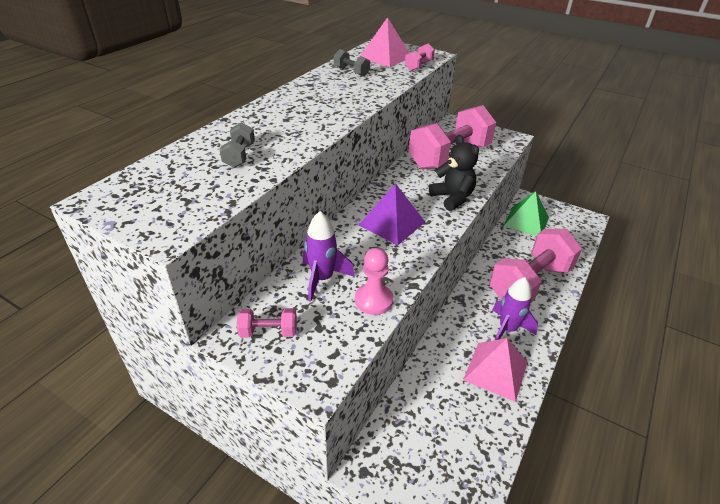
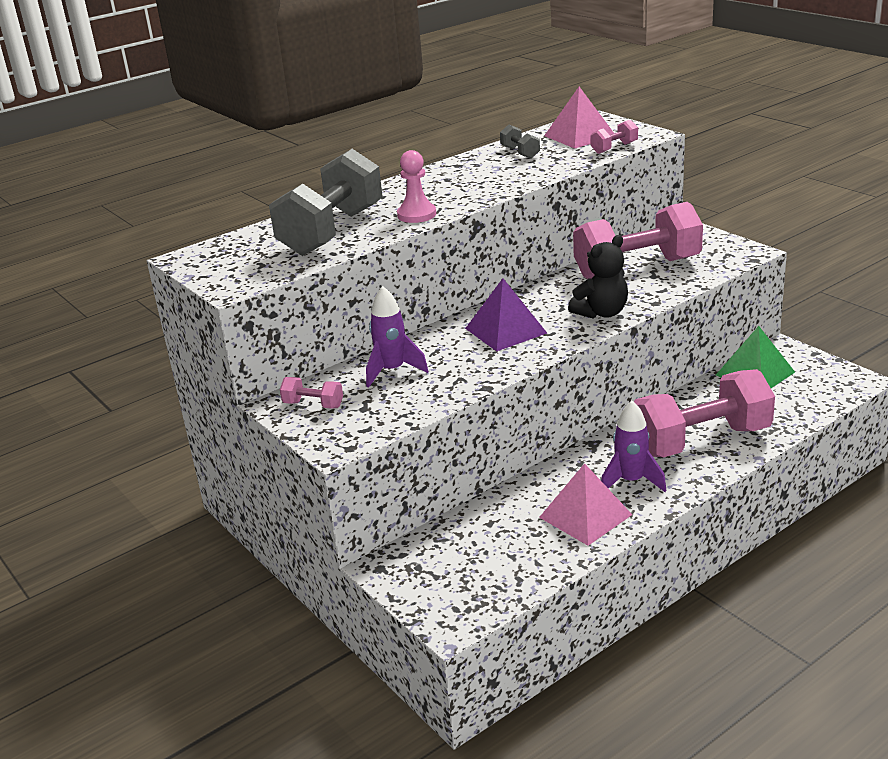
camera: 25 degrees right, 10 degrees down
grey dumbbell [219,122,255,168] -> grey dumbbell [269,149,382,256], size x2.42
pink pawn [355,248,393,315] -> pink pawn moved to [397,150,436,223]
black teddy bear [429,135,479,211] -> black teddy bear turned 60 degrees clockwise [568,235,628,319]

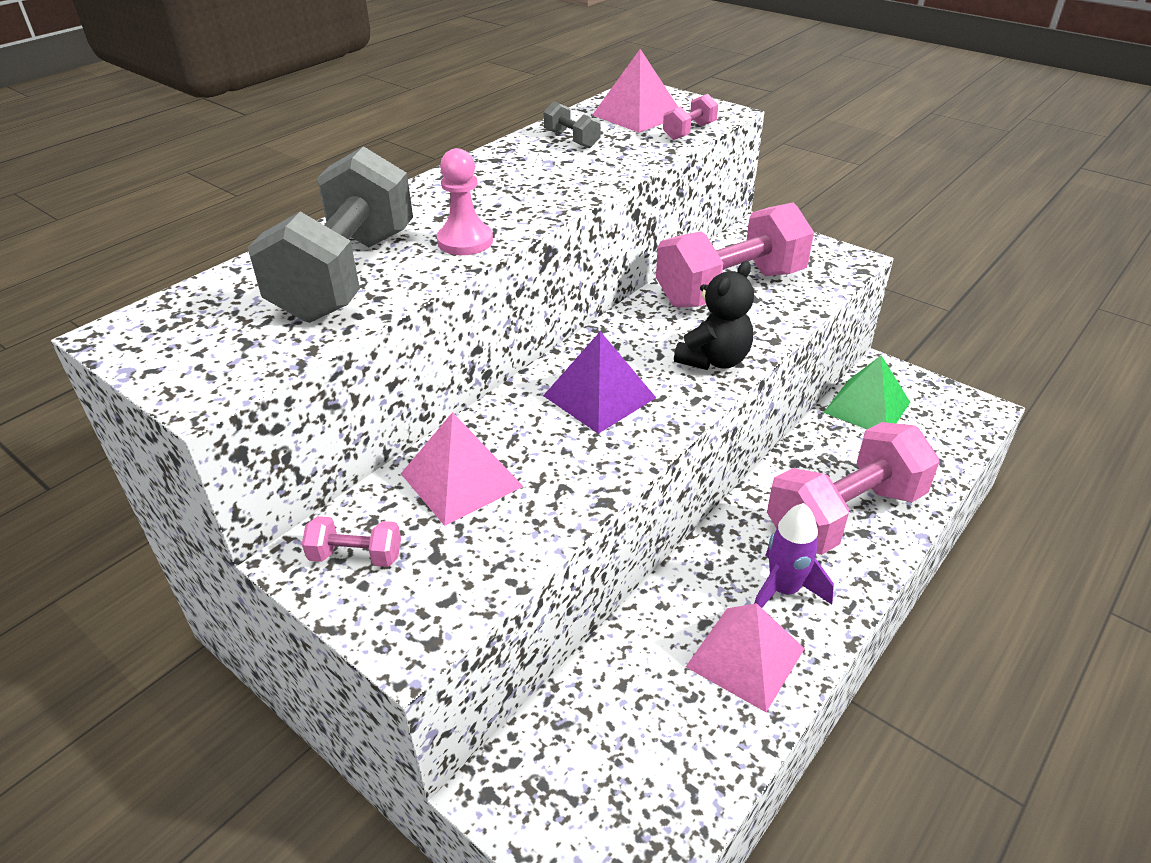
camera: 15 degrees left, 10 degrees up
purple rocket [366,286,429,388] -> pink pyramid [401,412,524,526]

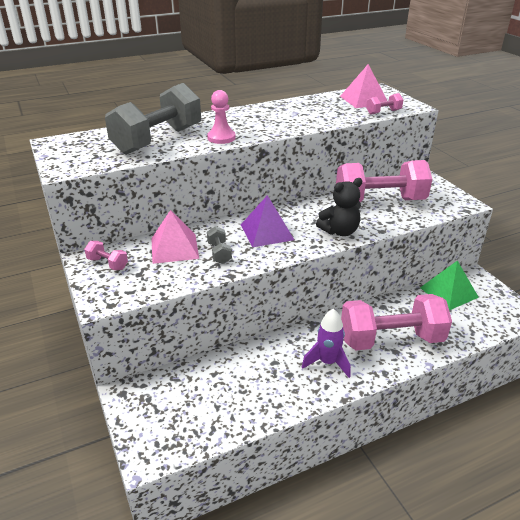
camera: 25 degrees right, 5 degrees down
grey dumbbell [543,101,601,148] -> grey dumbbell moved to [207,226,232,264]
pink pyramid [686,603,805,712] -> none

